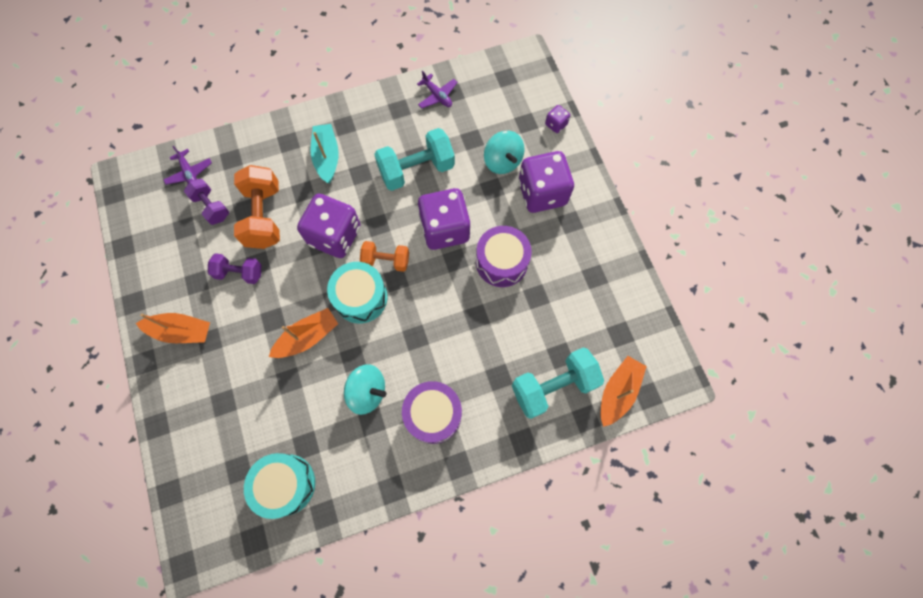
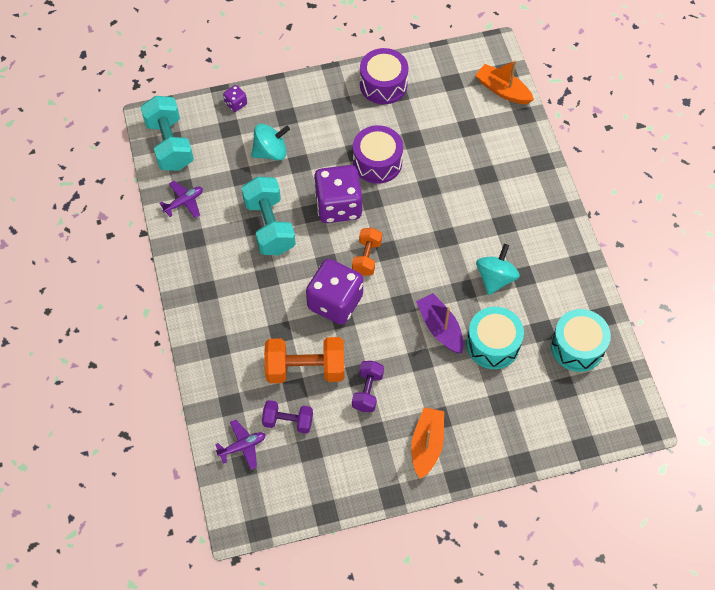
camera: 85 degrees left, 10 degrees down
purple dumbbell [184,179,229,225] -> purple dumbbell turned 45 degrees clockwise [262,400,313,434]
orange boat [269,308,338,358] -> purple boat [416,293,464,353]
turquoise boat [311,124,339,183] -> none
turquoise drum [327,262,388,324] -> turquoise drum moved to [466,307,524,369]
purple drum [402,381,462,444] -> purple drum moved to [360,48,408,104]
turquoise dumbbell [512,347,604,419] -> turquoise dumbbell moved to [141,96,194,171]
purple dice [518,151,574,213] -> none

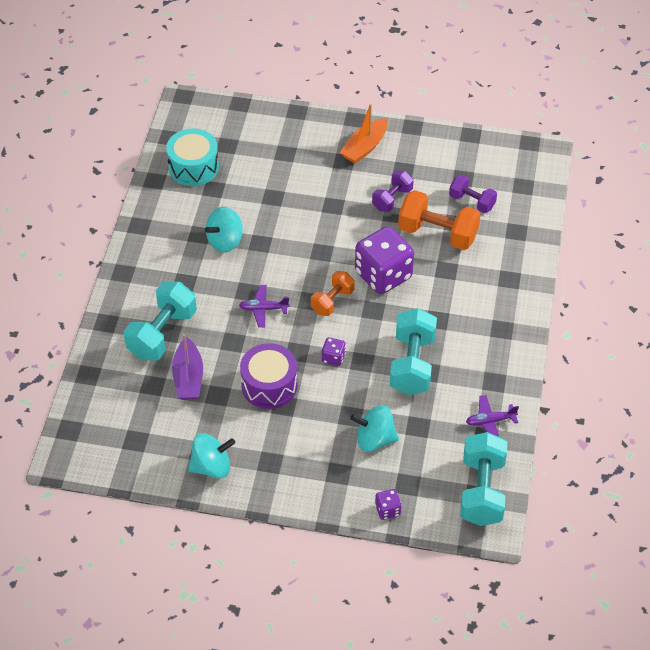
camera: 155 degrees left, 10 degrees down
purple plane [215,420,266,470] -> purple plane moved to [239,285,289,327]
purple dice [314,165,362,223] -> purple dice [322,337,346,366], size x0.44
purple drum [360,48,408,104] -> turquoise spinning top [188,433,235,478]
purple boat [416,293,464,353] -> purple boat moved to [172,334,203,400]
turquoise drum [466,307,524,369] -> none
orange boat [475,60,534,104] -> none
none -> turquoise dumbbell [124,281,197,361]

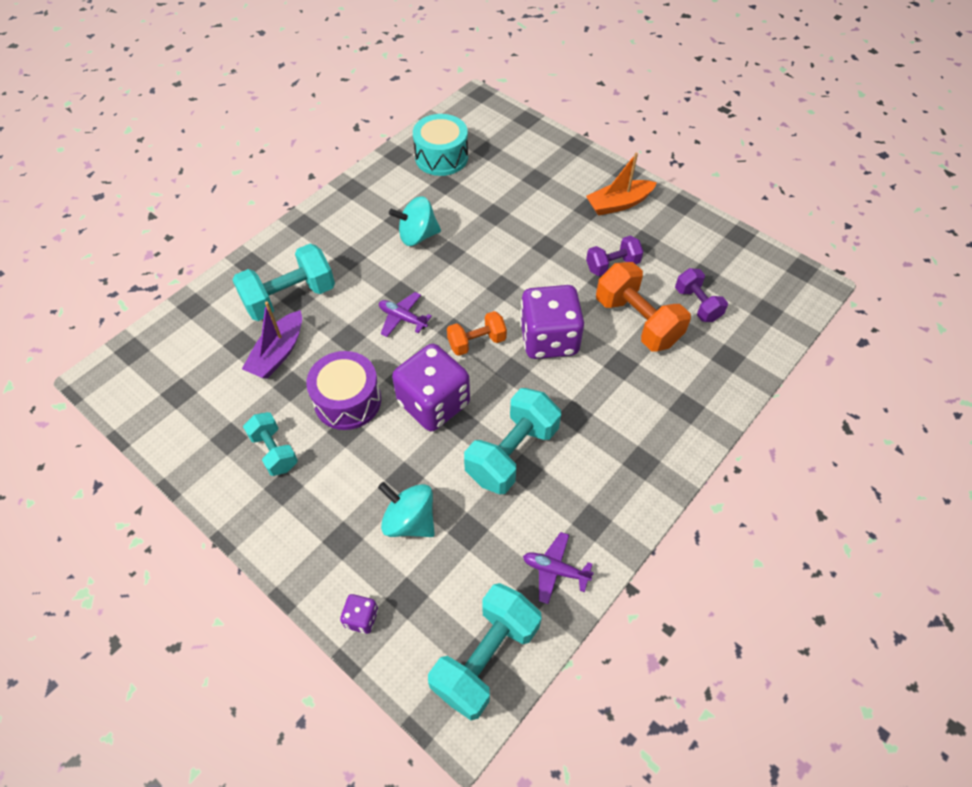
camera: 30 degrees right, 5 degrees up
turquoise spinning top [188,433,235,478] -> none
purple dice [322,337,346,366] -> purple dice [392,344,470,431], size x2.30
none -> turquoise dumbbell [243,412,298,476]

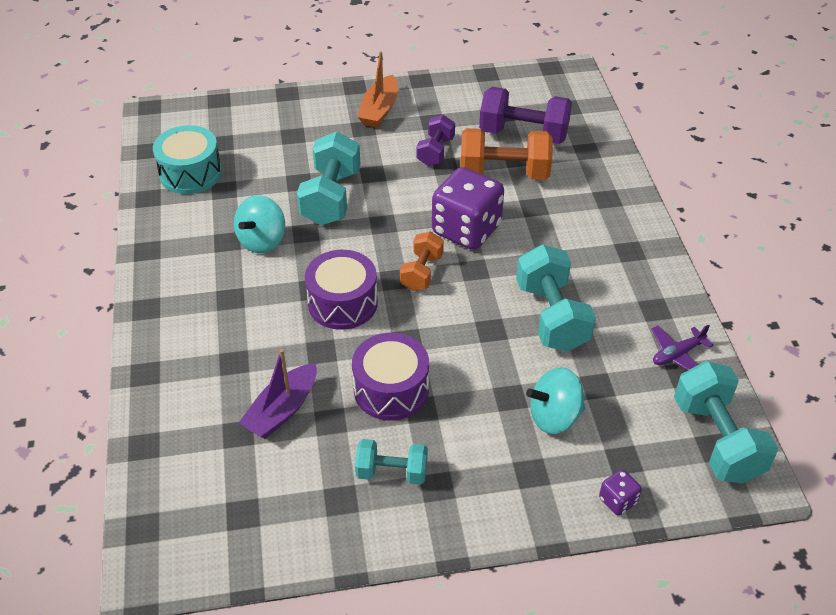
camera: 50 degrees left, 10 degrees down
turquoise dumbbell [232,244,335,321] -> turquoise dumbbell moved to [297,132,360,225]
purple boat [242,301,302,379] -> purple boat turned 60 degrees clockwise [239,349,317,438]
purple plane [379,292,432,337] -> purple drum [305,250,378,330]
purple dice [392,344,470,431] -> none
purple dumbbell [675,268,728,322] -> purple dumbbell [479,87,572,144], size x1.67

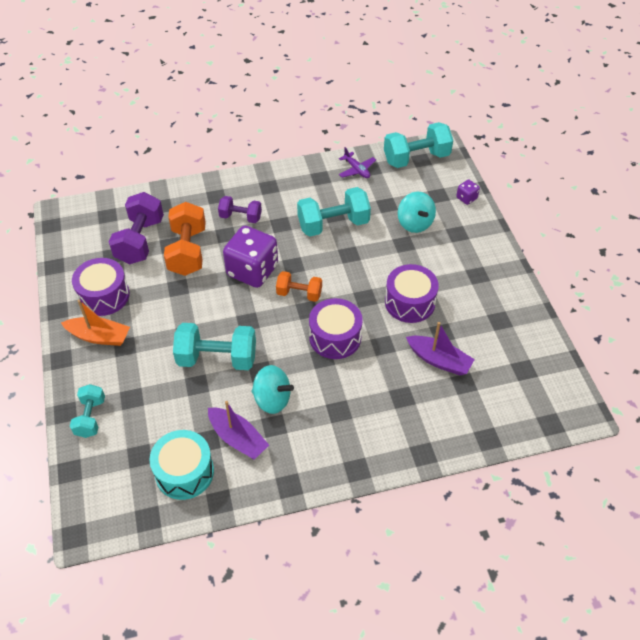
camera: 95 degrees left, 5 degrees up
turquoise dumbbell [355,439,428,485] -> turquoise dumbbell moved to [70,384,105,438]
purple dumbbell [417,115,455,166] -> purple dumbbell moved to [218,196,262,223]
none -> purple drum [72,258,130,316]
none -> purple boat [208,401,269,460]

